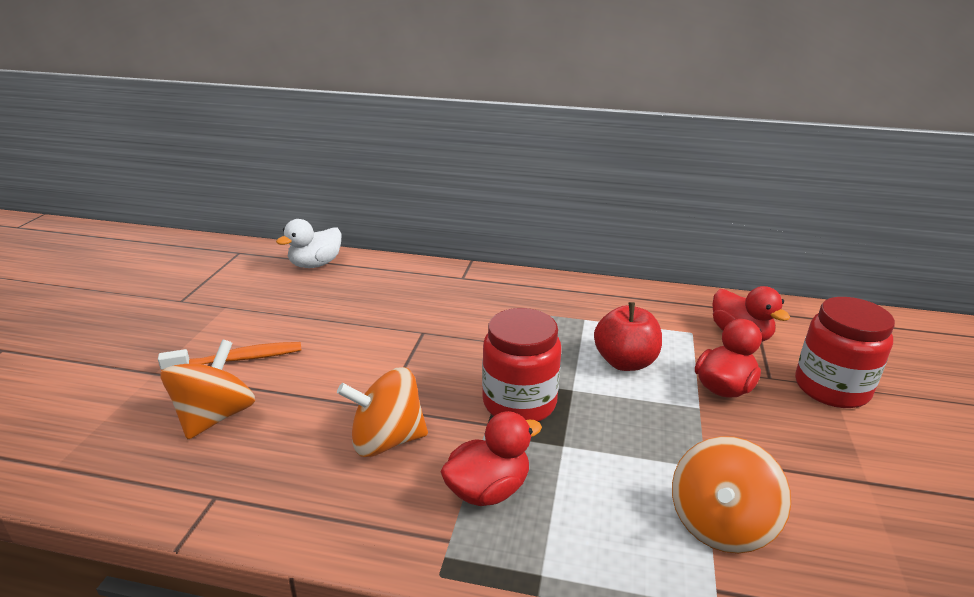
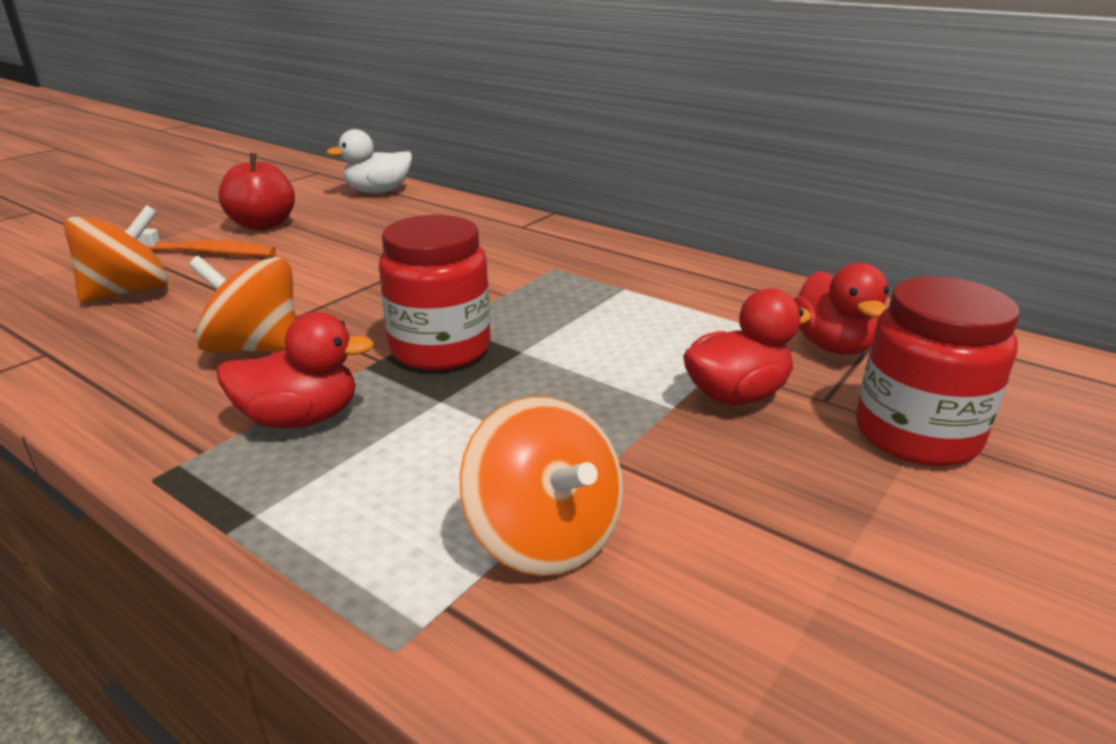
camera: 25 degrees right, 0 degrees up
red apple [594,302,662,371] -> red apple moved to [218,153,295,230]
orange spinning top [672,436,791,553] -> orange spinning top turned 90 degrees counterclockwise [459,397,623,576]

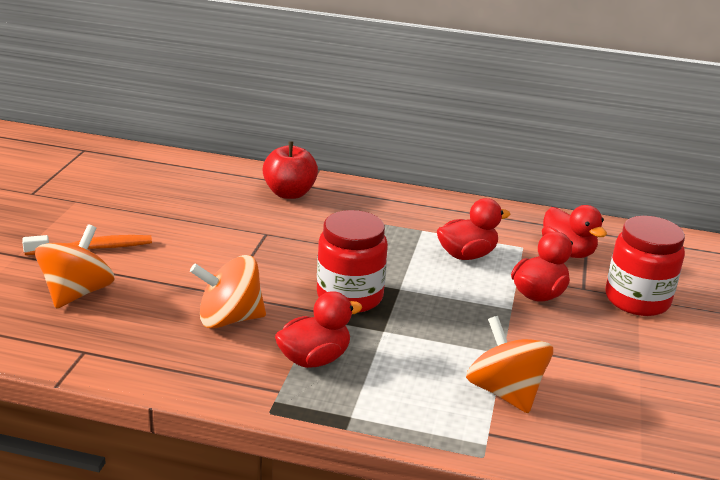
camera: 25 degrees left, 0 degrees up
red apple [218,153,295,230] -> red apple moved to [262,141,318,199]
white duck [326,129,412,193] -> none
orange spinning top [459,397,623,576] -> orange spinning top turned 150 degrees counterclockwise [466,316,553,413]
none -> red duck [437,198,511,260]

